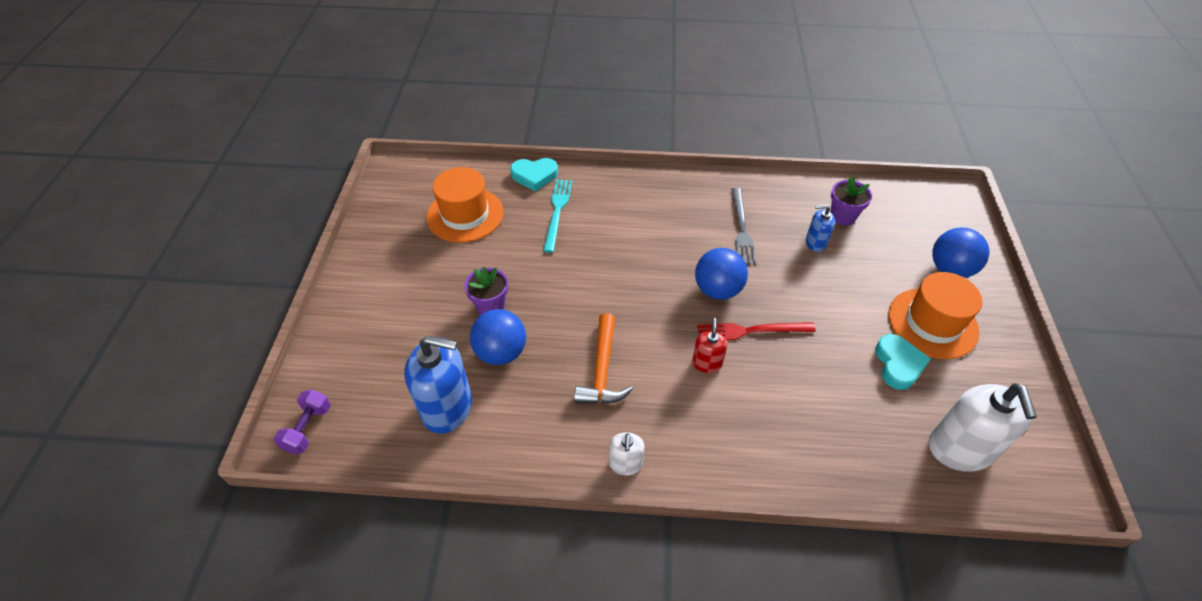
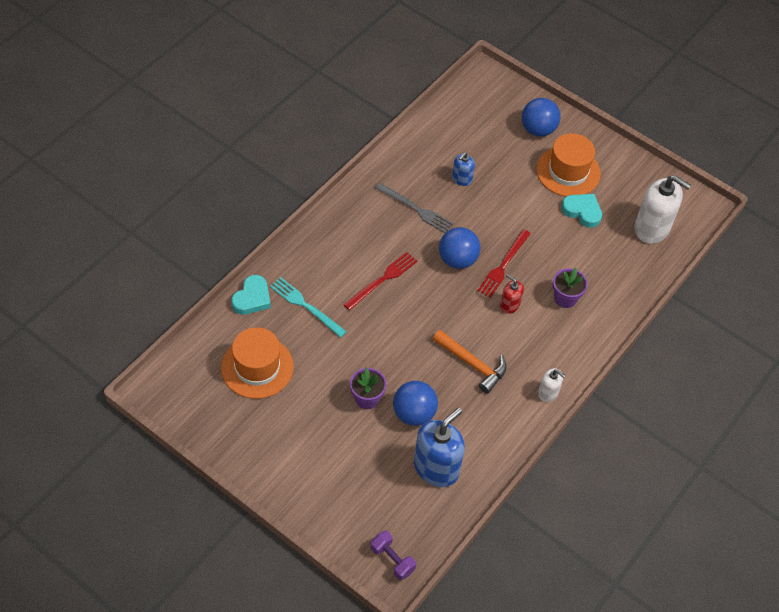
camera: 60 degrees left, 5 degrees up
purple flower pot [831,176,872,226] -> purple flower pot moved to [553,268,588,308]
none -> red fork [343,252,418,310]

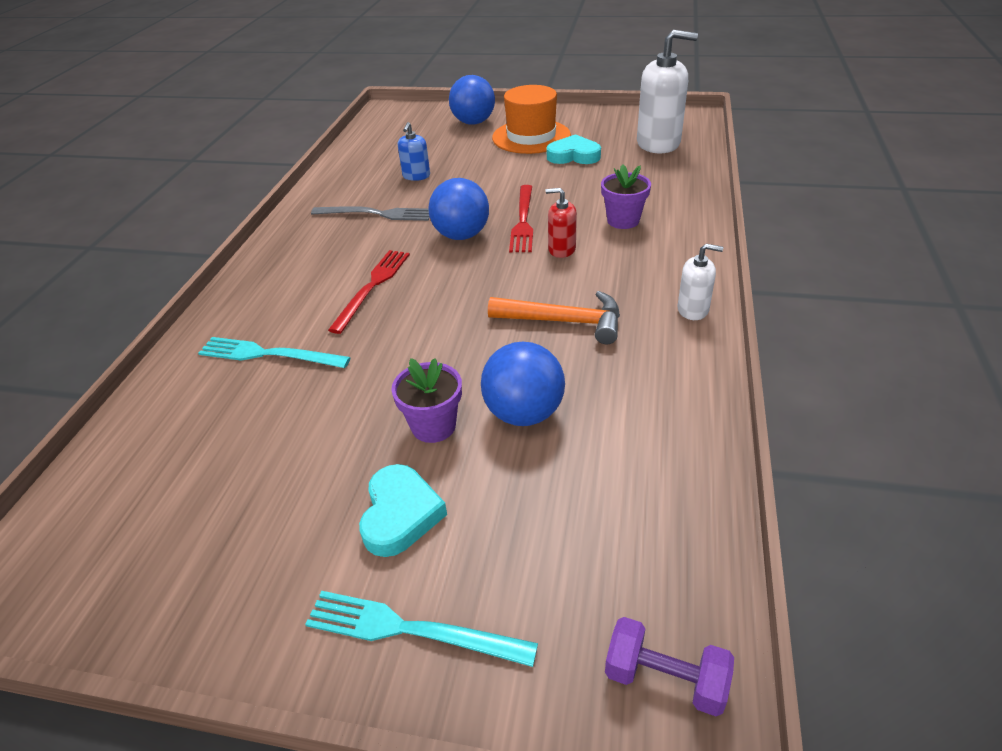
camera: 20 degrees left, 15 degrees down
orange hat [221,327,294,399] -> none
turquoise heart [231,275,271,315] -> turquoise heart moved to [359,464,447,557]
blue soap dispenser [414,408,465,487] -> none
none -> turquoise fork [305,591,538,667]

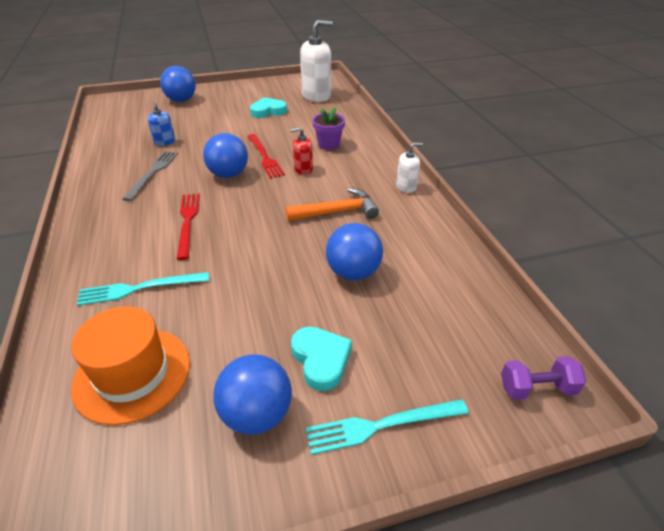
camera: 30 degrees left, 0 degrees up
grey fork [311,206,430,221] -> grey fork turned 60 degrees counterclockwise [122,151,178,201]
purple flower pot [391,358,462,443] -> none
orange hat [492,85,571,154] -> orange hat moved to [71,306,190,425]
none -> blue ball [214,354,292,435]

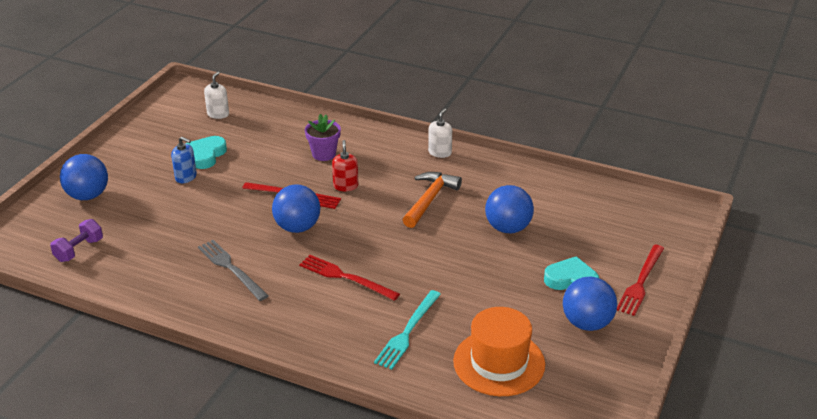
camera: 50 degrees left, 5 degrees down
blue soap dispenser [147,102,175,146] -> blue soap dispenser moved to [171,137,197,183]
red soap dispenser [290,127,313,175] -> red soap dispenser turned 150 degrees clockwise [332,140,358,191]
white soap dispenser [300,20,333,102] -> white soap dispenser [204,72,229,119], size x0.51
turquoise fork [306,399,469,455] -> red fork [617,245,664,316]
purple dumbbell [501,356,586,400] -> purple dumbbell moved to [50,219,103,262]

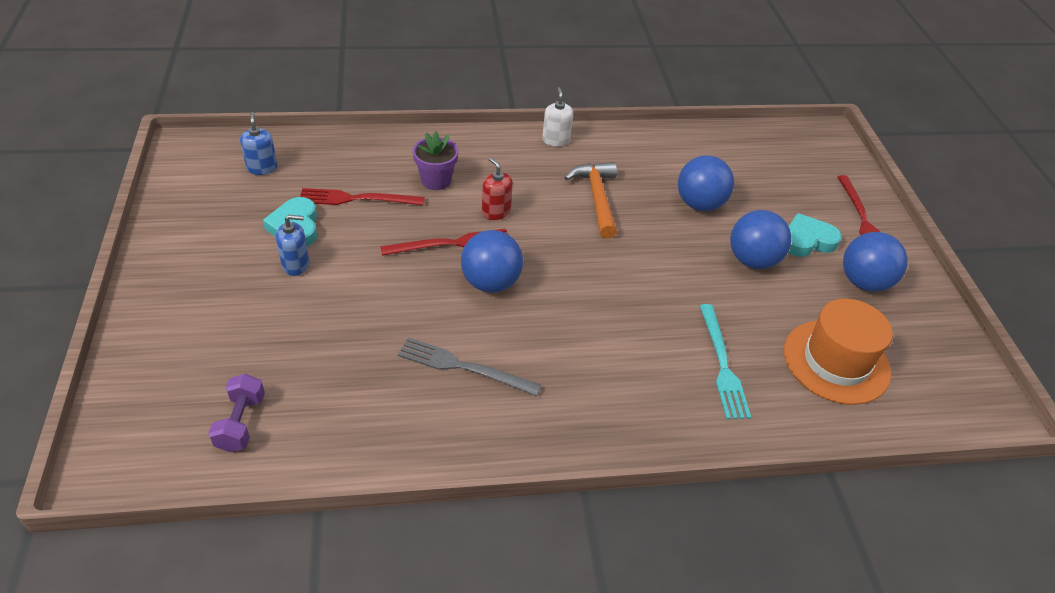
camera: 35 degrees left, 10 degrees up
blue ball [60,154,108,200] -> blue ball moved to [730,210,791,269]
white soap dispenser [204,72,229,119] -> blue soap dispenser [240,112,277,175]
red fork [299,255,400,301] -> red fork moved to [300,188,425,206]

